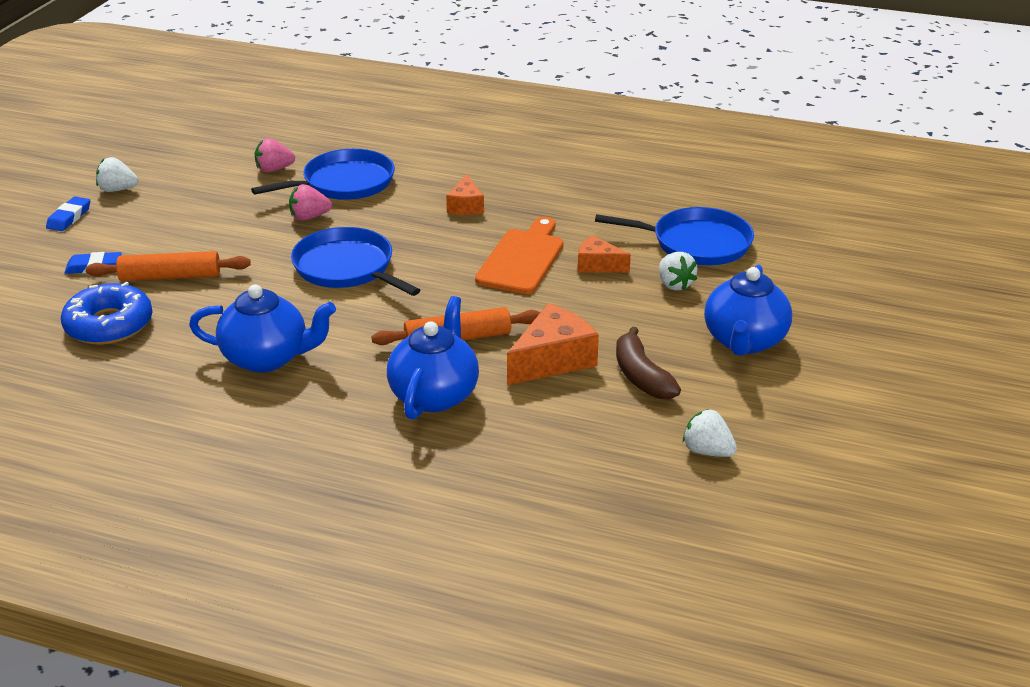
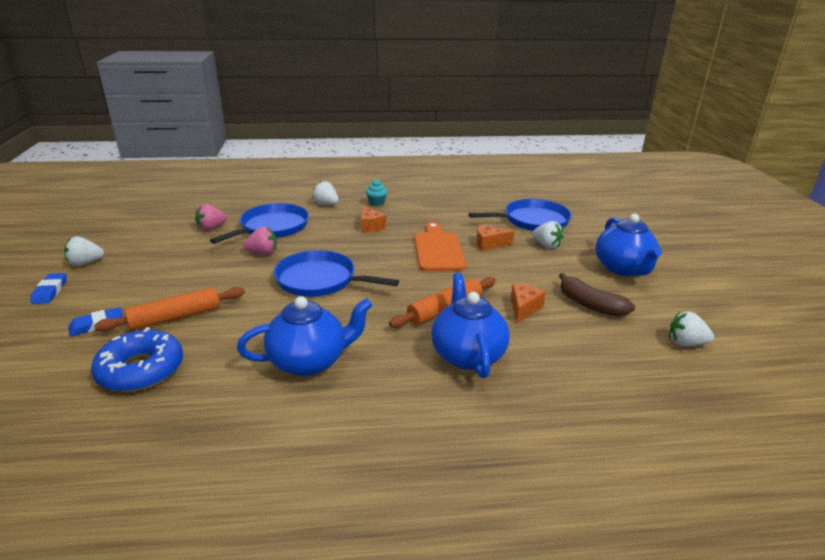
camera: 25 degrees left, 5 degrees down
pink strawberry [289,184,332,221] -> pink strawberry turned 150 degrees counterclockwise [243,227,277,255]
orange cheese [507,303,599,385] -> orange cheese [511,284,546,323], size x0.60
none -> white strawberry [312,181,339,205]
none -> turquoise cupcake [366,179,387,206]

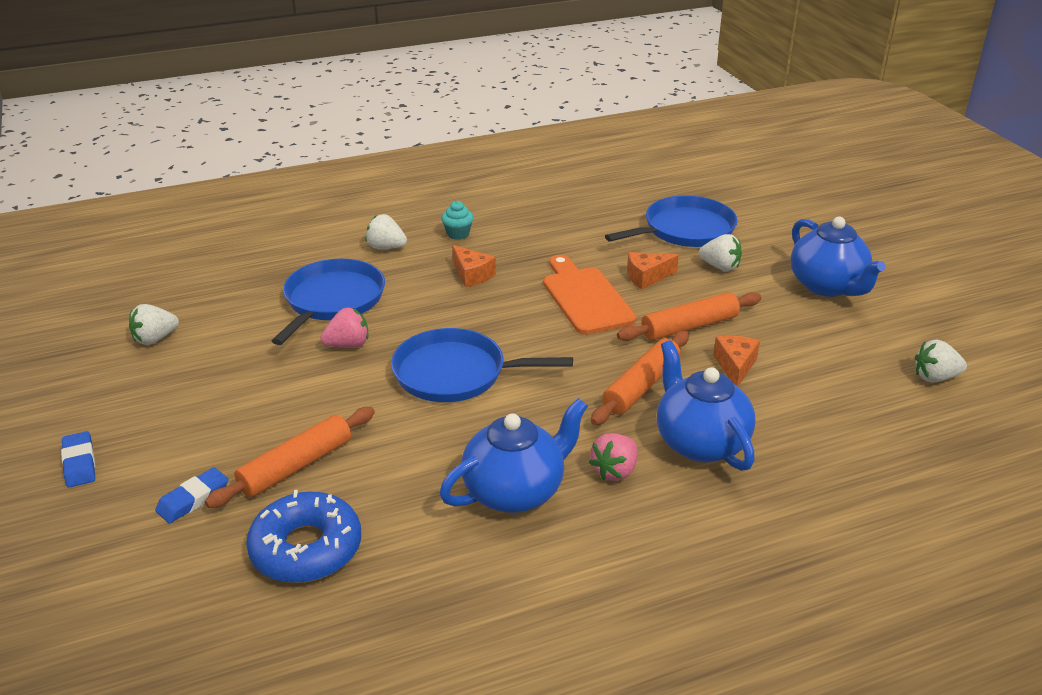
camera: 15 degrees left, 5 degrees up
white strawberry [64,236,104,266] -> white strawberry moved to [129,304,179,345]
pink strawberry [195,204,227,231] -> pink strawberry moved to [589,433,638,481]
brown banana [559,273,635,317] -> none
none -> orange rolling pin [617,292,761,341]

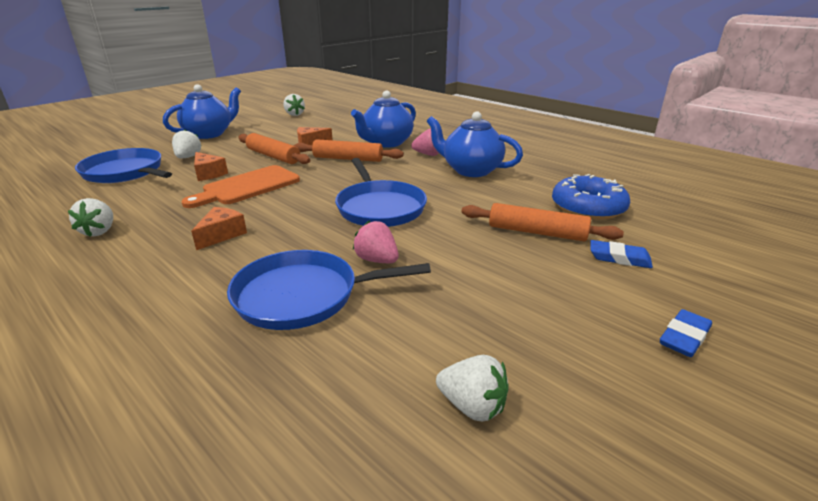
camera: 115 degrees left, 5 degrees down
white strawberry [365,214,407,249] -> white strawberry moved to [68,198,113,237]
turquoise cupcake [441,201,474,240] -> none

